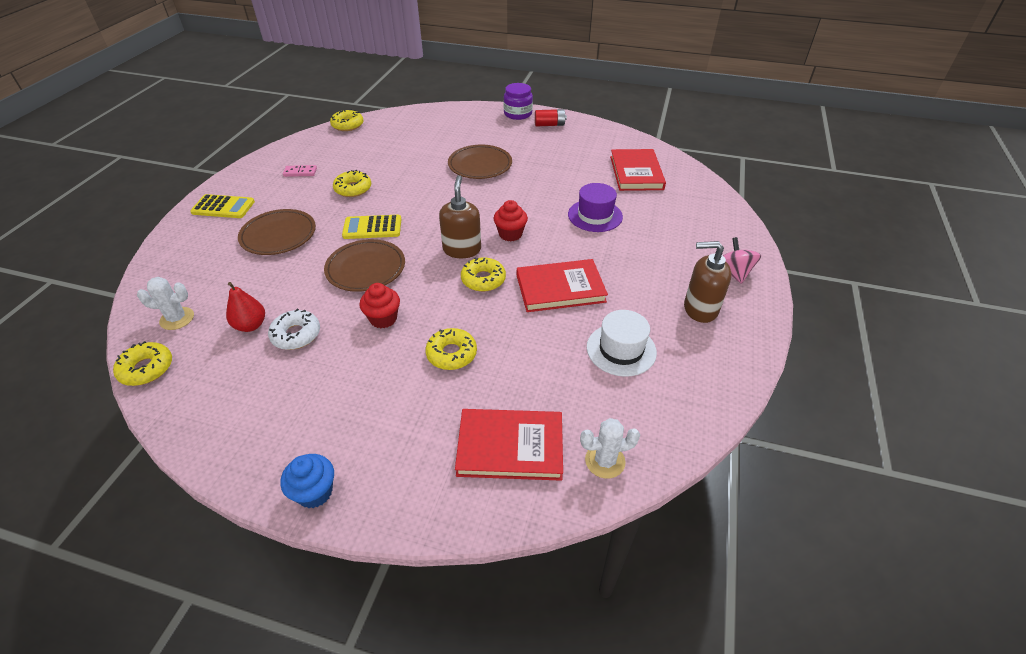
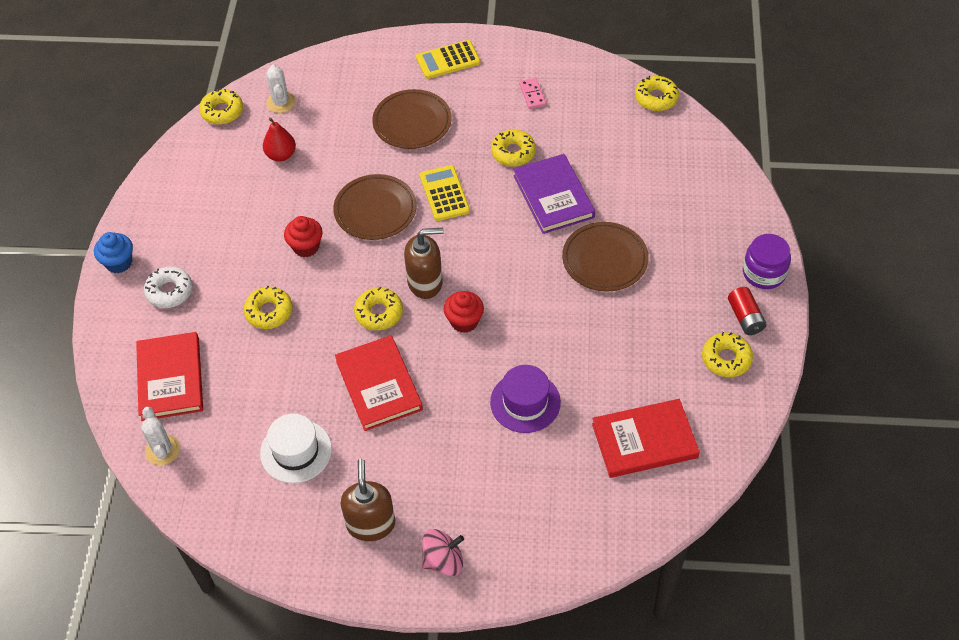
camera: 80 degrees right, 10 degrees up
yellow calculator [190,194,255,218] -> yellow calculator turned 75 degrees clockwise [416,40,480,79]
white donut [268,309,320,350] -> white donut moved to [144,267,193,308]
none -> purple book [513,154,595,234]
none -> yellow donut [702,332,753,377]

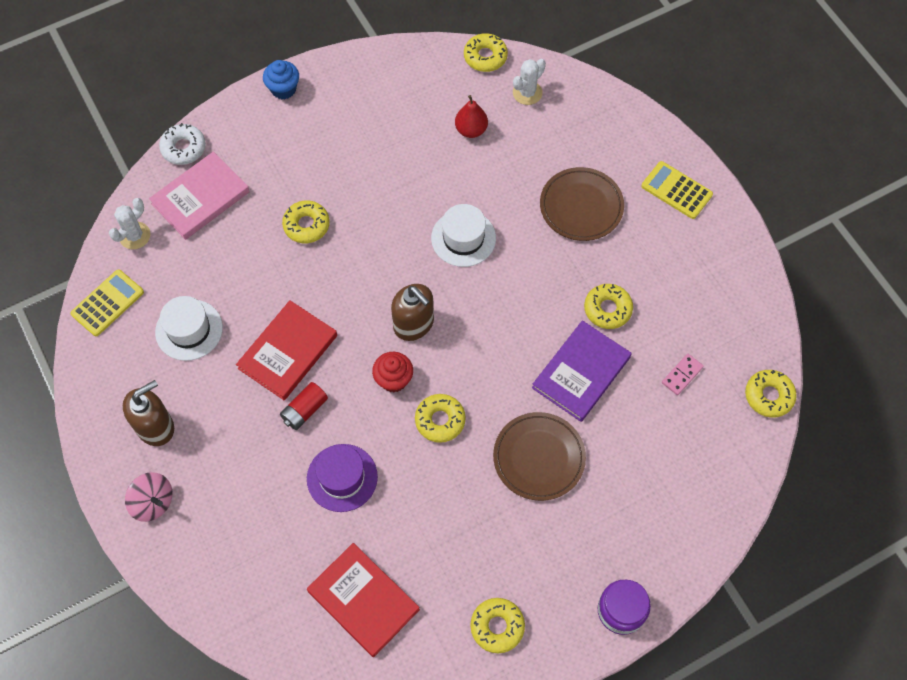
camera: 55 degrees right, 10 degrees up
red book [136,332,203,421] -> pink book [149,151,250,240]
white donut [144,267,193,308] -> white donut moved to [159,123,206,165]
red cupcake [284,216,323,257] -> none
brown plate [333,174,417,240] -> white hat [431,204,496,267]
yellow donut [354,287,403,330] -> yellow donut moved to [415,394,466,443]
yellow calculator [420,165,470,221] -> yellow calculator moved to [70,269,144,336]
pink domino [519,78,546,109] -> pink domino moved to [662,354,704,395]
red battery [728,287,766,335] -> red battery moved to [280,382,328,430]

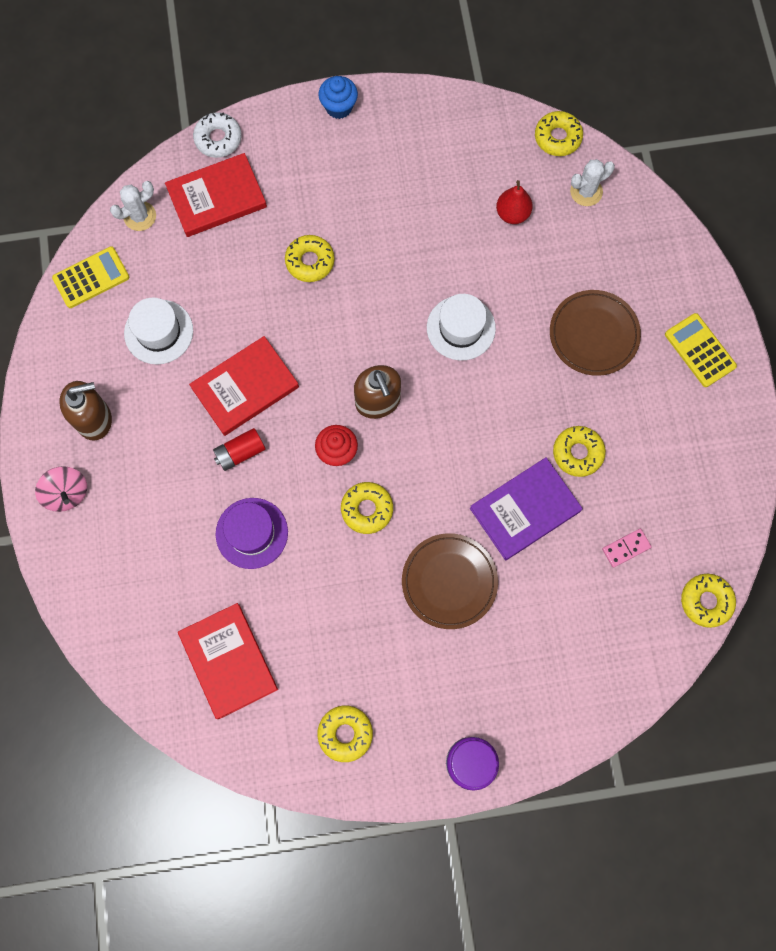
camera: 20 degrees right, 10 degrees up
pink book [149,151,250,240] -> red book [165,153,267,237]

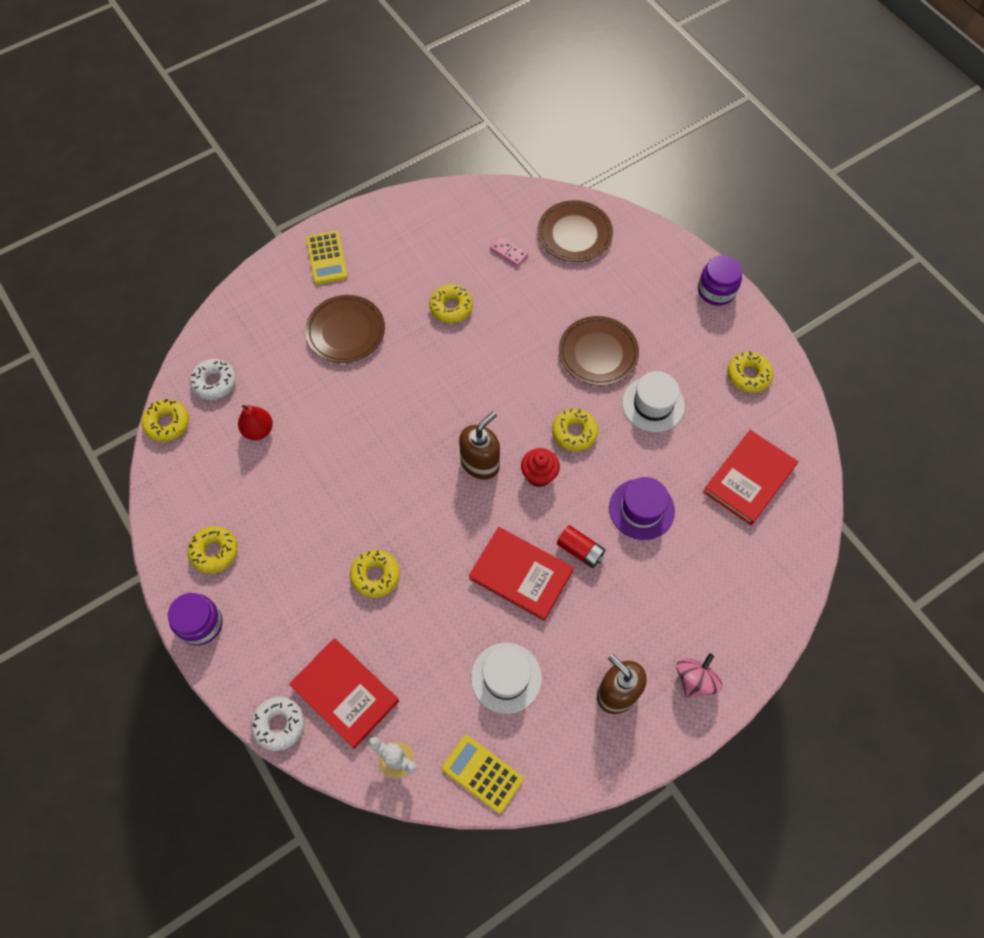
camera: 115 degrees left, 10 degrees down
blue cupcake [318,76,358,119] -> purple jar [168,593,223,645]
white hat [427,294,496,361] -> white hat moved to [622,371,685,432]
purple book [470,457,583,560] -> none
white cactus [570,159,615,206] -> white donut [190,359,236,400]
yellow calculator [665,313,737,387] -> yellow calculator turned 45 degrees counterclockwise [306,231,348,284]
yellow donut [681,574,736,628] -> yellow donut moved to [188,526,238,574]
none -> brown plate [537,200,613,262]

